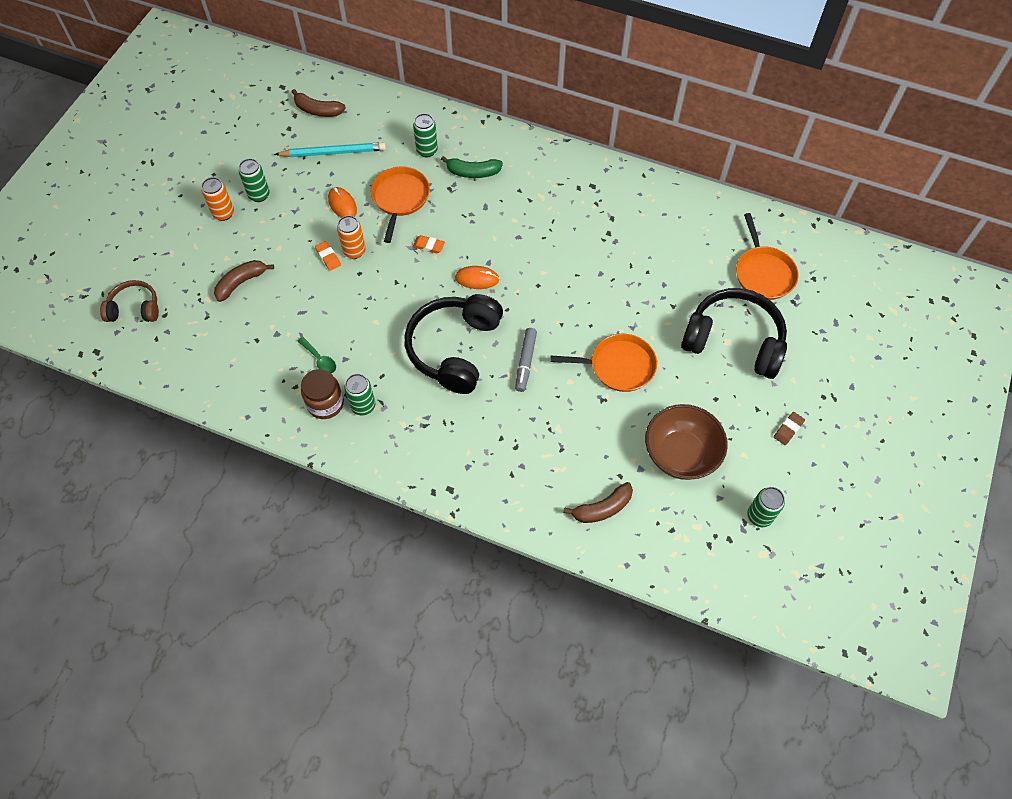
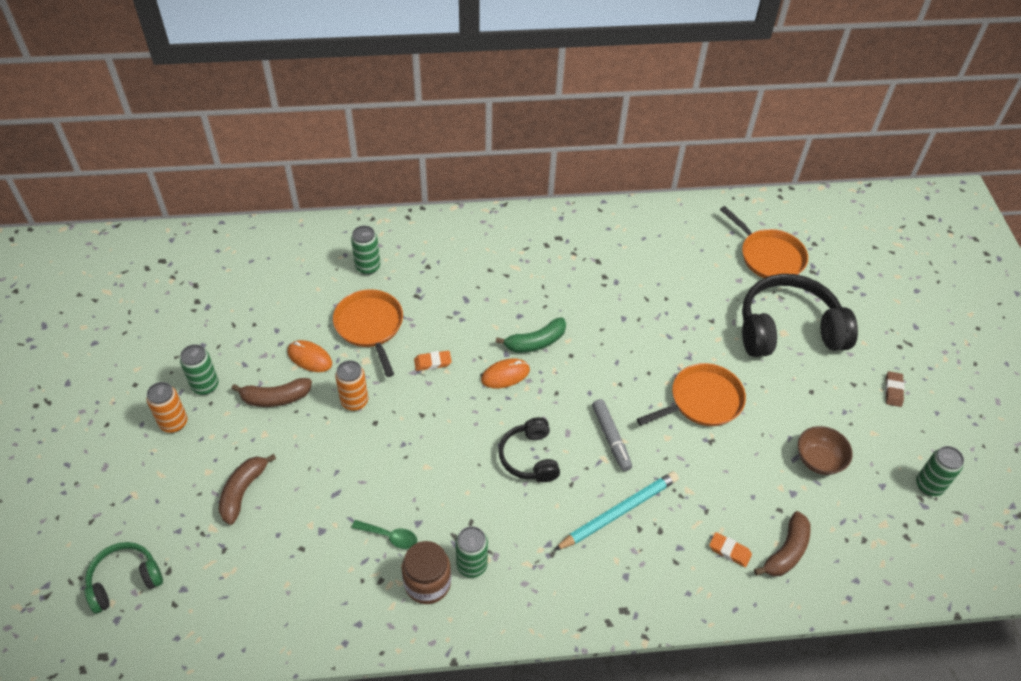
camera: 30 degrees left, 10 degrees down
brown headphones [100,280,159,322] -> green headphones [85,542,163,613]
turquoise pencil [274,142,386,157] -> turquoise pencil moved to [554,471,679,551]
brown banana [291,89,346,117] -> brown banana moved to [231,378,312,407]
orange eraser [315,241,341,271] -> orange eraser moved to [709,532,752,567]
black headphones [405,294,503,394] -> black headphones [499,417,560,482], size x0.55
green banana [441,156,503,178] -> green banana moved to [496,317,566,353]
brown bowl [645,404,728,480] -> brown bowl [798,426,853,475], size x0.60

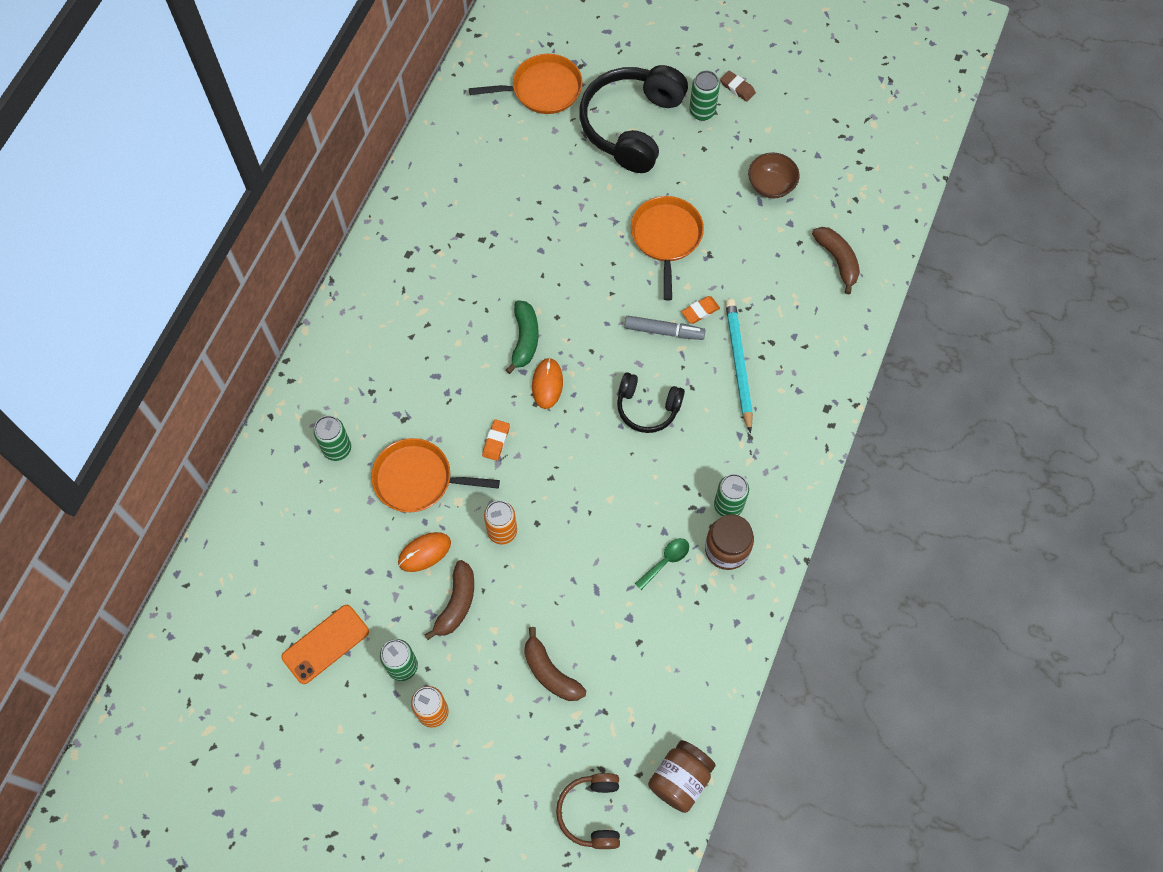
camera: 60 degrees left, 15 degrees up
green headphones [85,542,163,613] -> brown headphones [556,773,620,849]
orange eraser [709,532,752,567] -> orange eraser moved to [681,296,720,324]
green can [916,446,964,496] -> green can moved to [689,71,720,121]
none -> orange phone [282,605,369,684]
none -> brown jar [648,740,716,813]

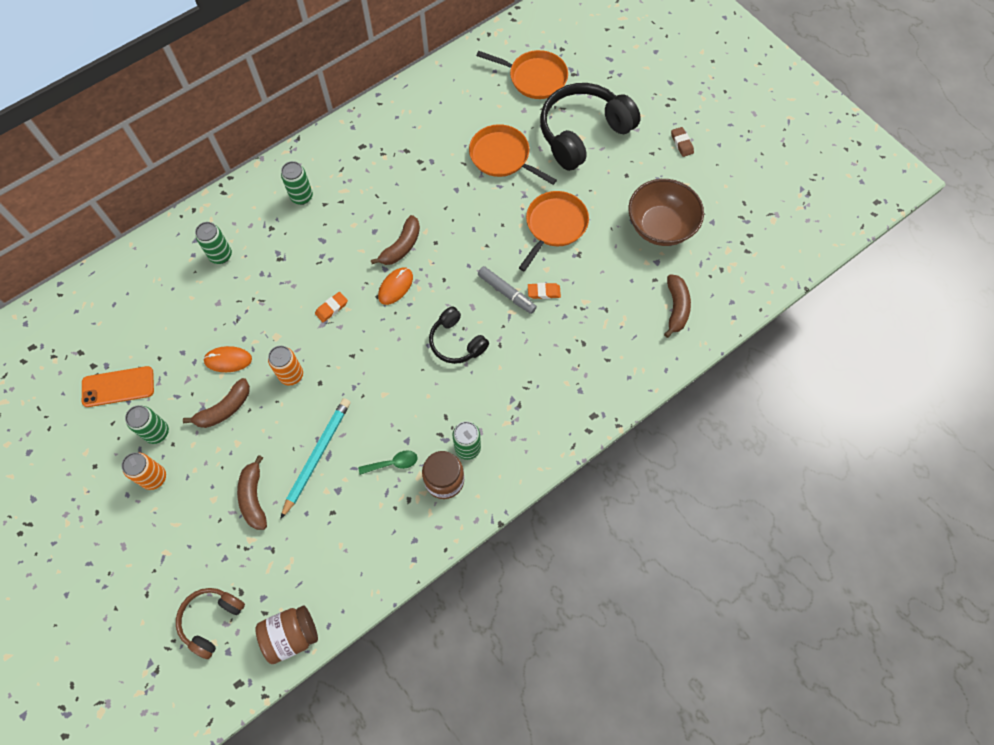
camera: 30 degrees right, 0 degrees up
orange pan [371,438,500,512] -> orange pan moved to [469,124,557,185]
green banana [506,300,539,374] -> brown banana [371,215,420,265]
green can [689,71,720,121] -> green can moved to [281,161,313,205]
turquoise pencil [725,299,753,434] -> turquoise pencil moved to [280,398,351,519]
brown bowl [748,152,800,198] -> brown bowl [628,179,704,246], size x1.66

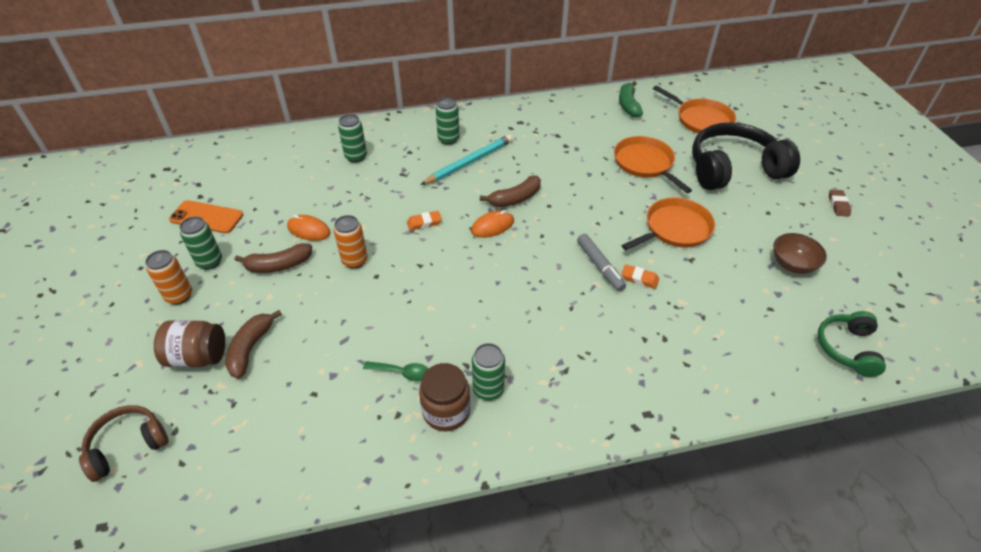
camera: 25 degrees right, 20 degrees down
brown jar [255,606,318,664] -> brown jar moved to [154,320,225,367]
turquoise pencil [280,398,351,519] -> turquoise pencil moved to [420,134,513,185]
black headphones [429,306,489,364] -> none
brown bowl [628,179,704,246] -> brown bowl [773,233,827,274], size x0.60
brown banana [664,274,691,338] -> none
none -> green banana [619,81,643,117]
none -> green headphones [817,311,886,377]

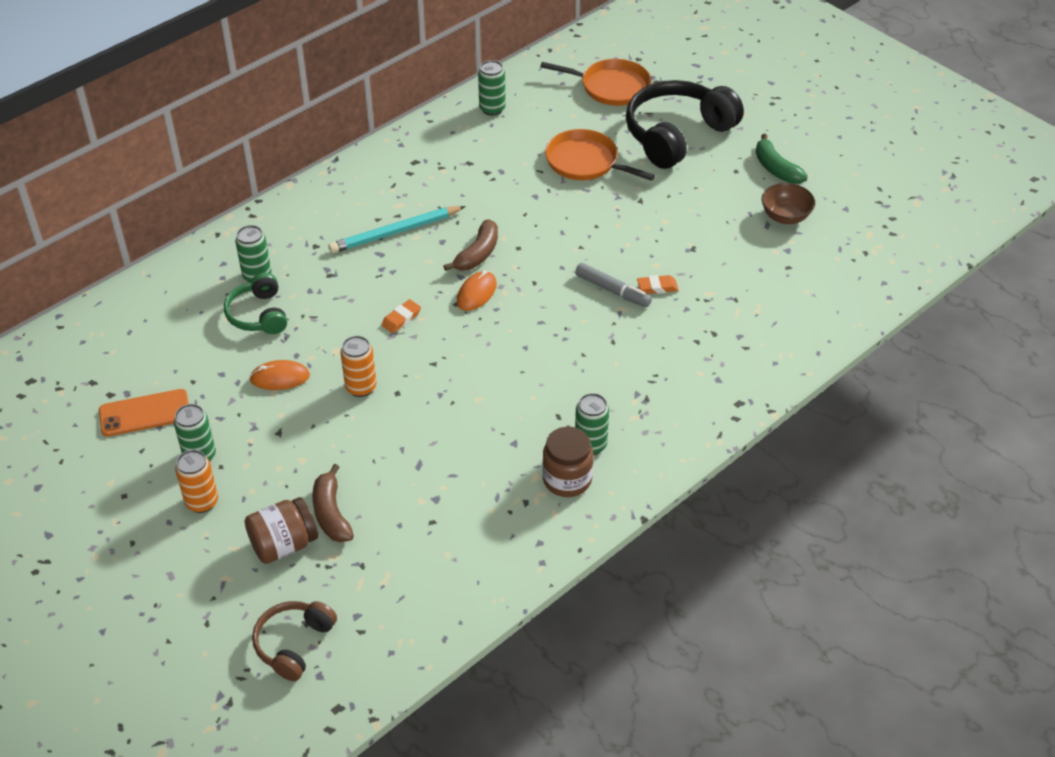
camera: 30 degrees left, 0 degrees up
brown banana [235,243,312,273] -> none
green spoon [363,361,429,382] -> none
turquoise pencil [420,134,513,185] -> turquoise pencil turned 135 degrees counterclockwise [329,206,466,253]
green can [436,97,460,145] -> green can moved to [478,60,506,116]
green banana [619,81,643,117] -> green banana moved to [756,134,808,184]
orange pan [622,198,715,250] -> none
green headphones [817,311,886,377] -> green headphones moved to [224,273,287,334]
brown eraser [829,190,851,217] -> none

